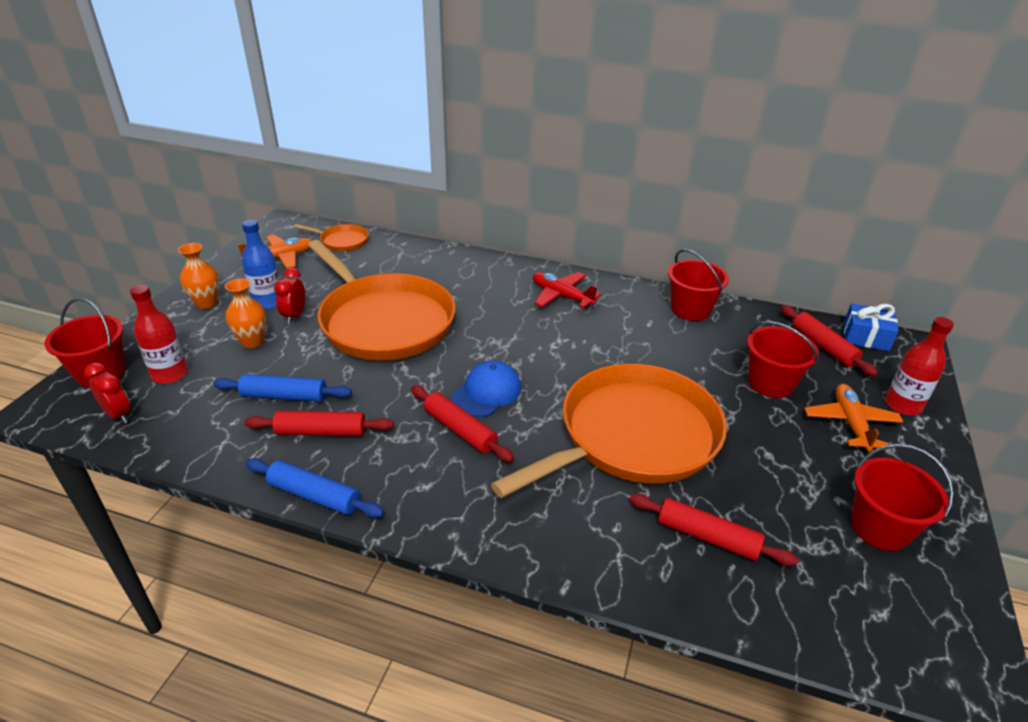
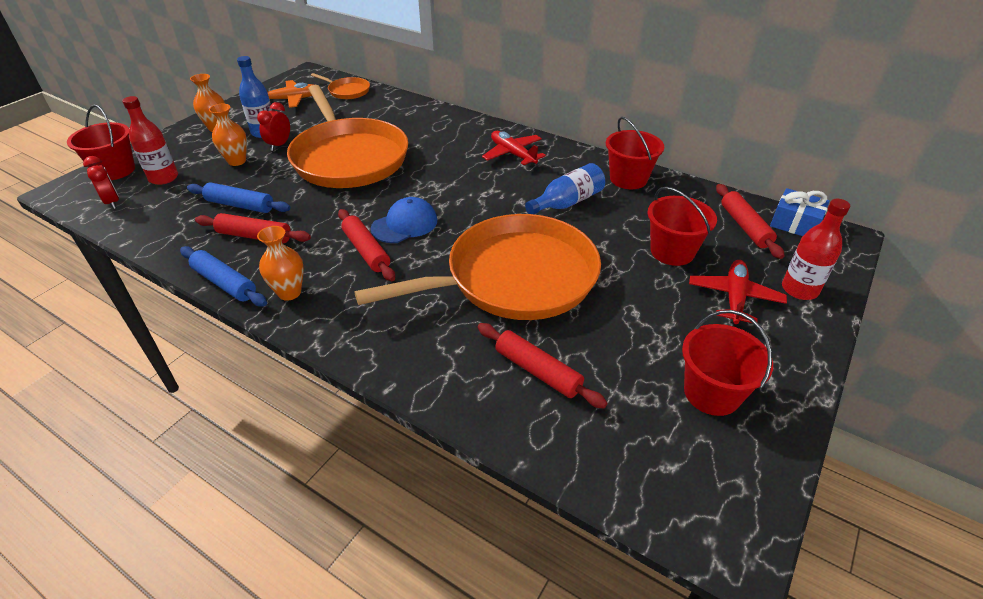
camera: 15 degrees right, 5 degrees up
orange plane [804,384,904,452] -> red plane [689,260,787,324]
none -> orange vase [257,226,304,301]
none -> blue bottle [525,163,605,214]

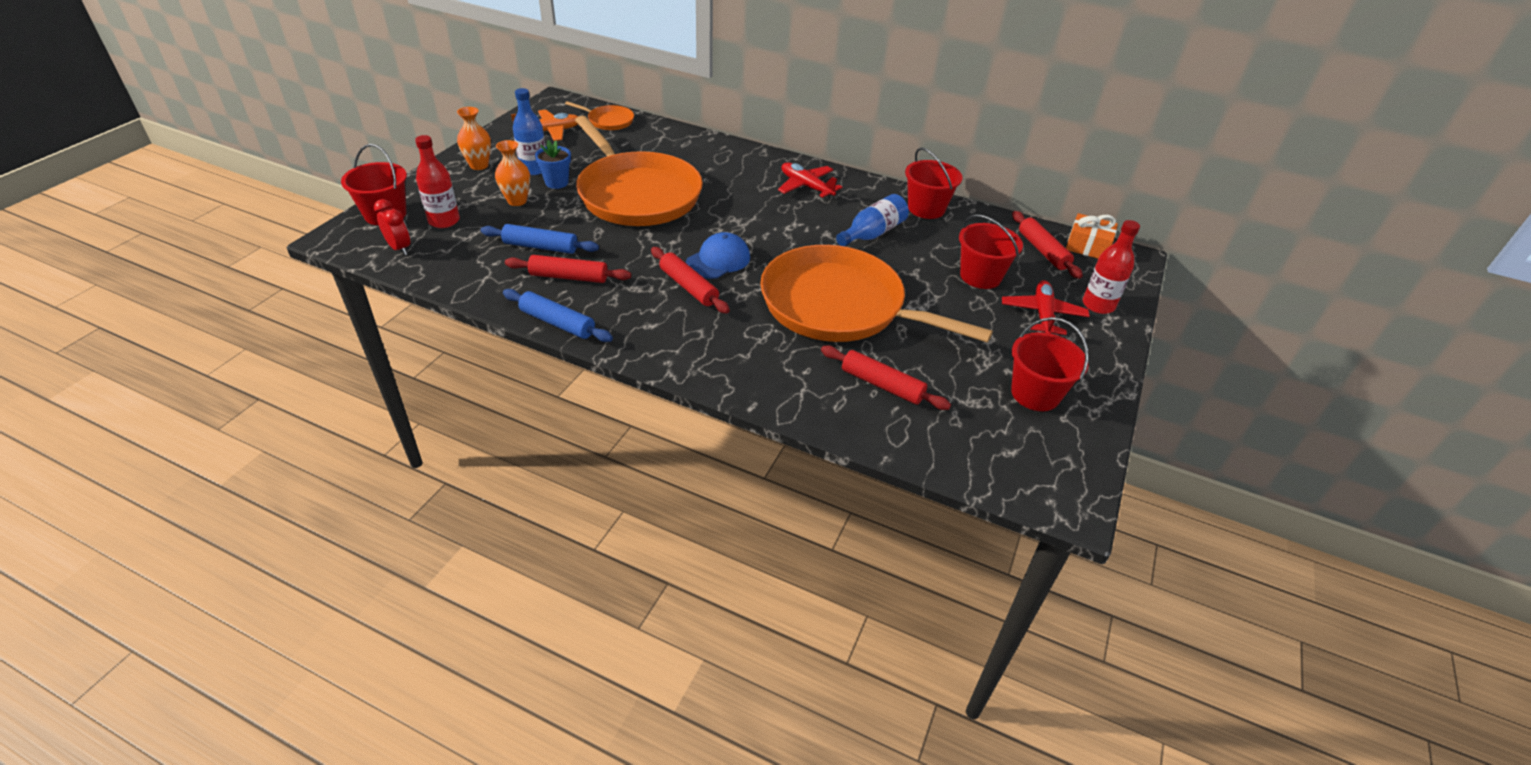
camera: 10 degrees left, 0 degrees up
red clock [257,102,290,151] -> blue flower pot [535,140,571,189]
orange vase [257,226,304,301] -> none
orange pan [354,214,601,320] -> orange pan turned 120 degrees counterclockwise [760,245,993,343]
blue gift [770,188,830,236] -> orange gift [1066,213,1118,259]

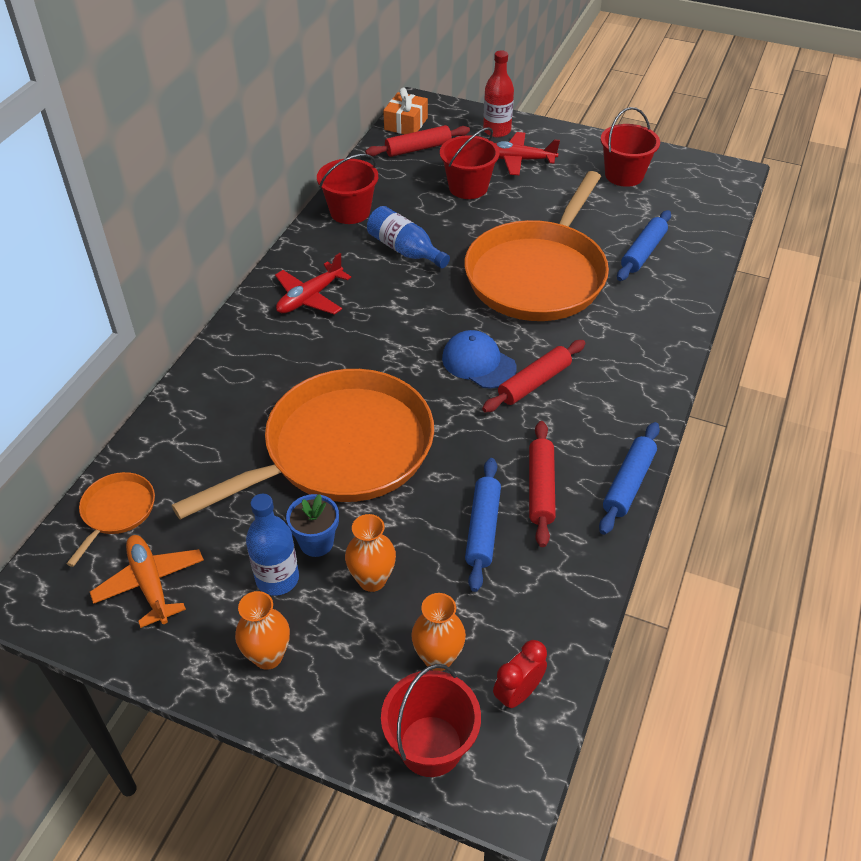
camera: 90 degrees left, 5 degrees up
red bottle [415,135,460,228] -> orange vase [411,593,466,671]
red rolling pin [821,346,951,410] -> blue rolling pin [617,210,671,281]

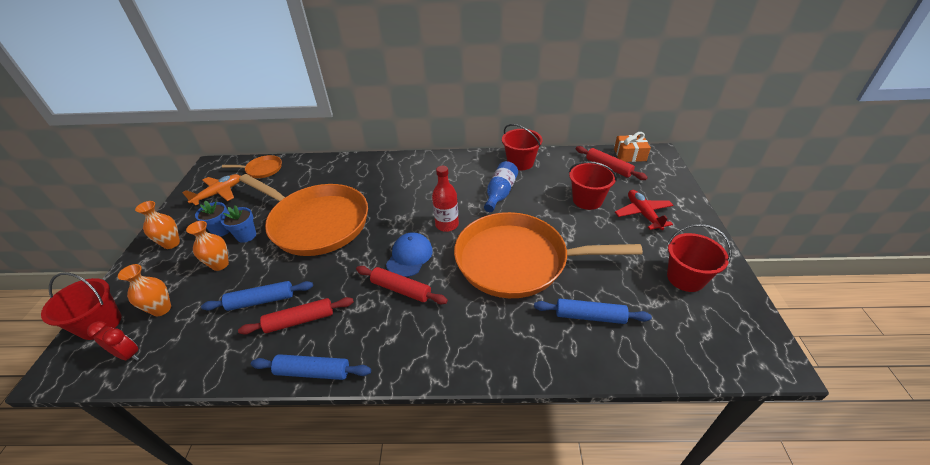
camera: 70 degrees right, 5 degrees down
blue bottle [246,494,299,596] -> blue flower pot [195,201,230,237]
red plane [275,253,351,314] -> none
red bottle [483,50,514,137] -> red bottle moved to [432,166,459,232]

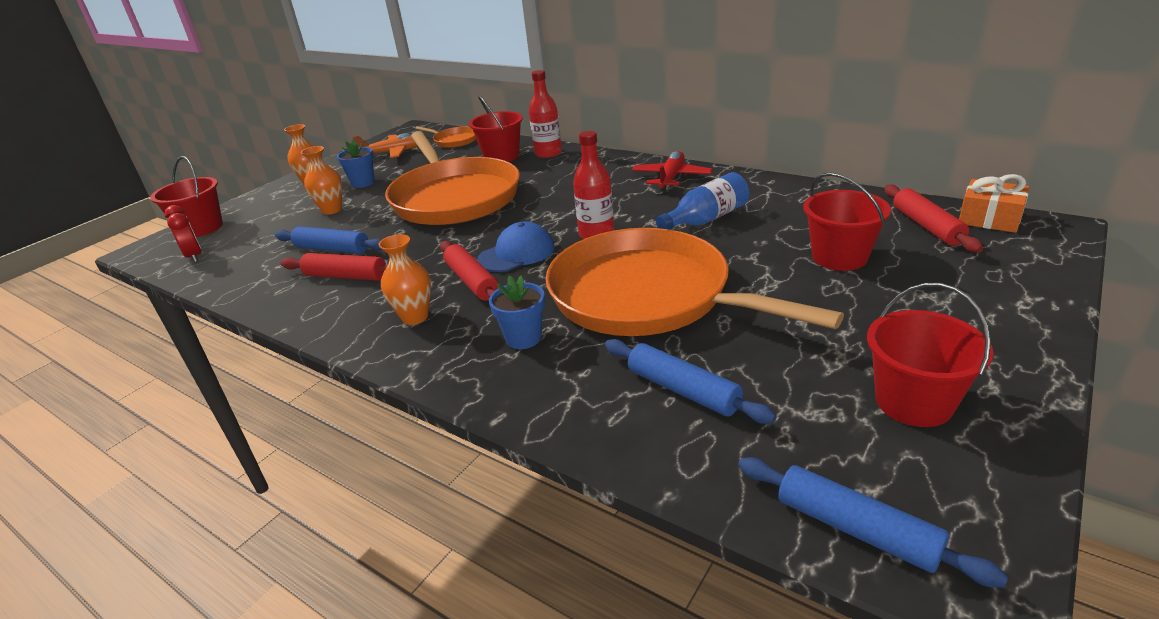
camera: 35 degrees right, 10 degrees down
orange vase [118,264,171,316] -> orange vase moved to [378,234,431,325]
blue flower pot [221,205,256,243] -> blue flower pot moved to [489,275,545,349]
blue rolling pin [251,354,371,380] -> blue rolling pin moved to [738,457,1008,588]
red bucket [502,124,542,170] -> red bucket moved to [469,95,523,162]
red plane [615,190,673,230] -> red plane moved to [632,151,713,192]
none -> red bottle [529,70,562,158]

